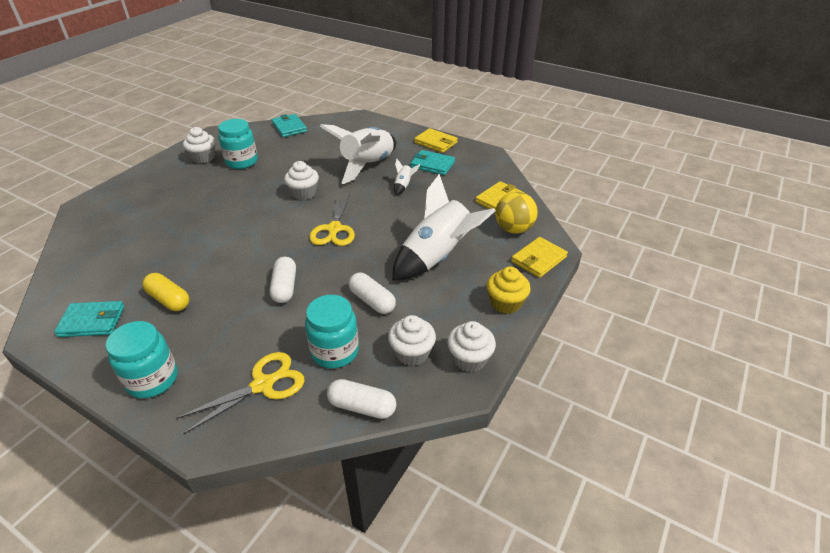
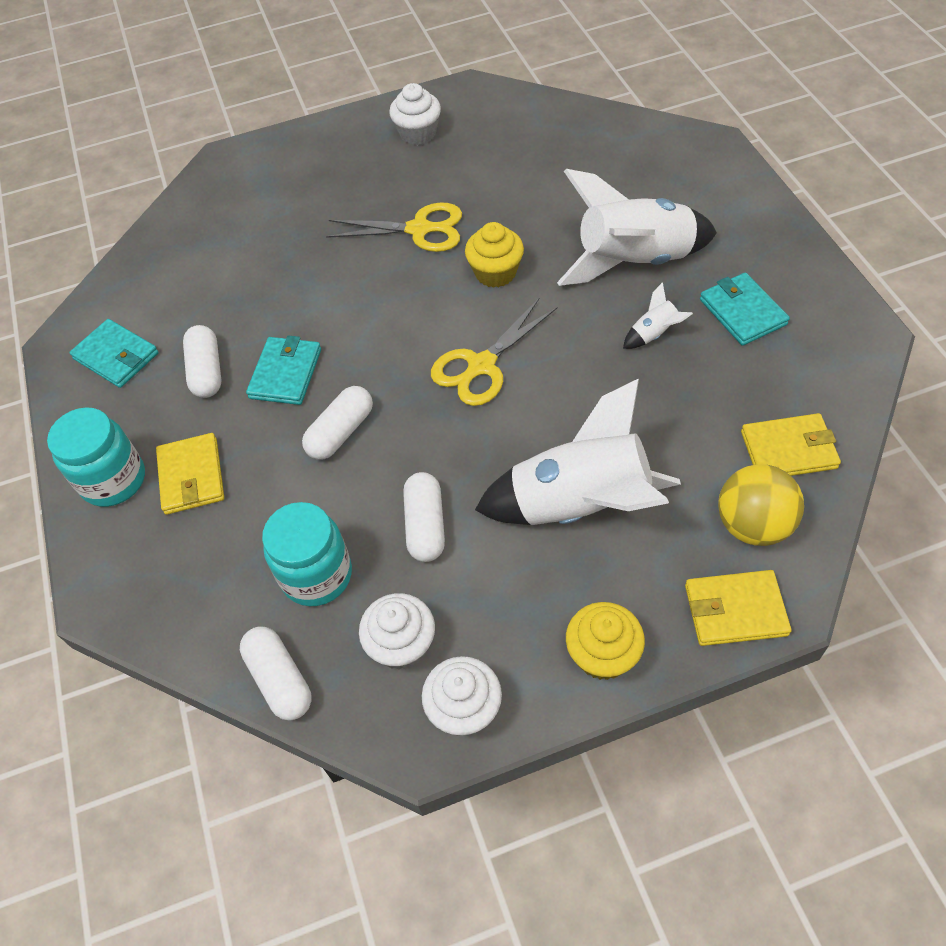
camera: 45 degrees right, 15 degrees up
yellow capsule [143,273,190,311] -> white capsule [183,325,222,398]
yellow scissors [176,352,305,434] -> yellow scissors moved to [326,202,462,252]
turquoise jar [218,119,258,169] -> none
turquoise wallet [272,114,307,137] -> turquoise wallet moved to [246,335,321,405]
white cupcake [284,161,319,200] -> yellow cupcake [465,222,524,288]
yellow wallet [414,128,458,153] -> yellow wallet moved to [156,433,224,515]

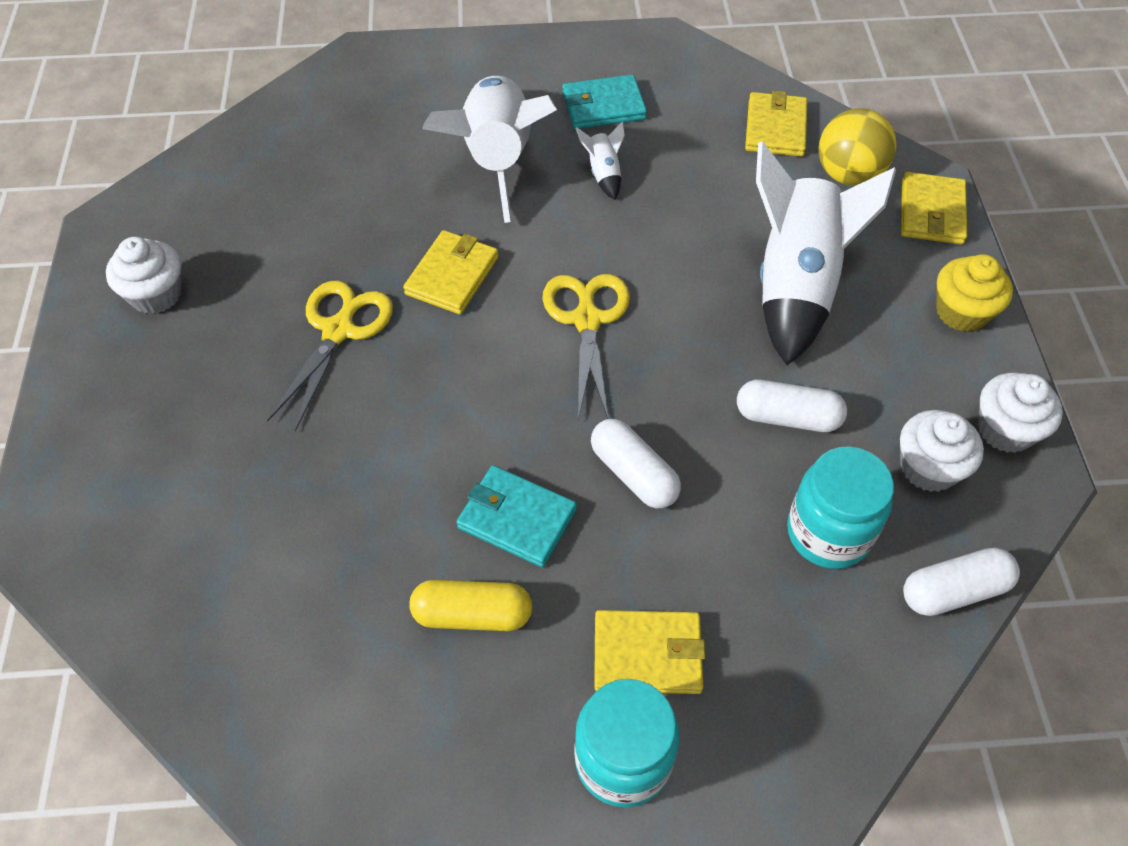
camera: 80 degrees left, 0 degrees up
turquoise wallet [69,319,159,388] -> none
white capsule [183,325,222,398] -> yellow capsule [409,580,532,631]
yellow scissors [431,298,558,406] -> yellow scissors turned 150 degrees counterclockwise [542,274,630,419]
yellow cupcake [465,222,524,288] -> yellow wallet [403,230,499,314]

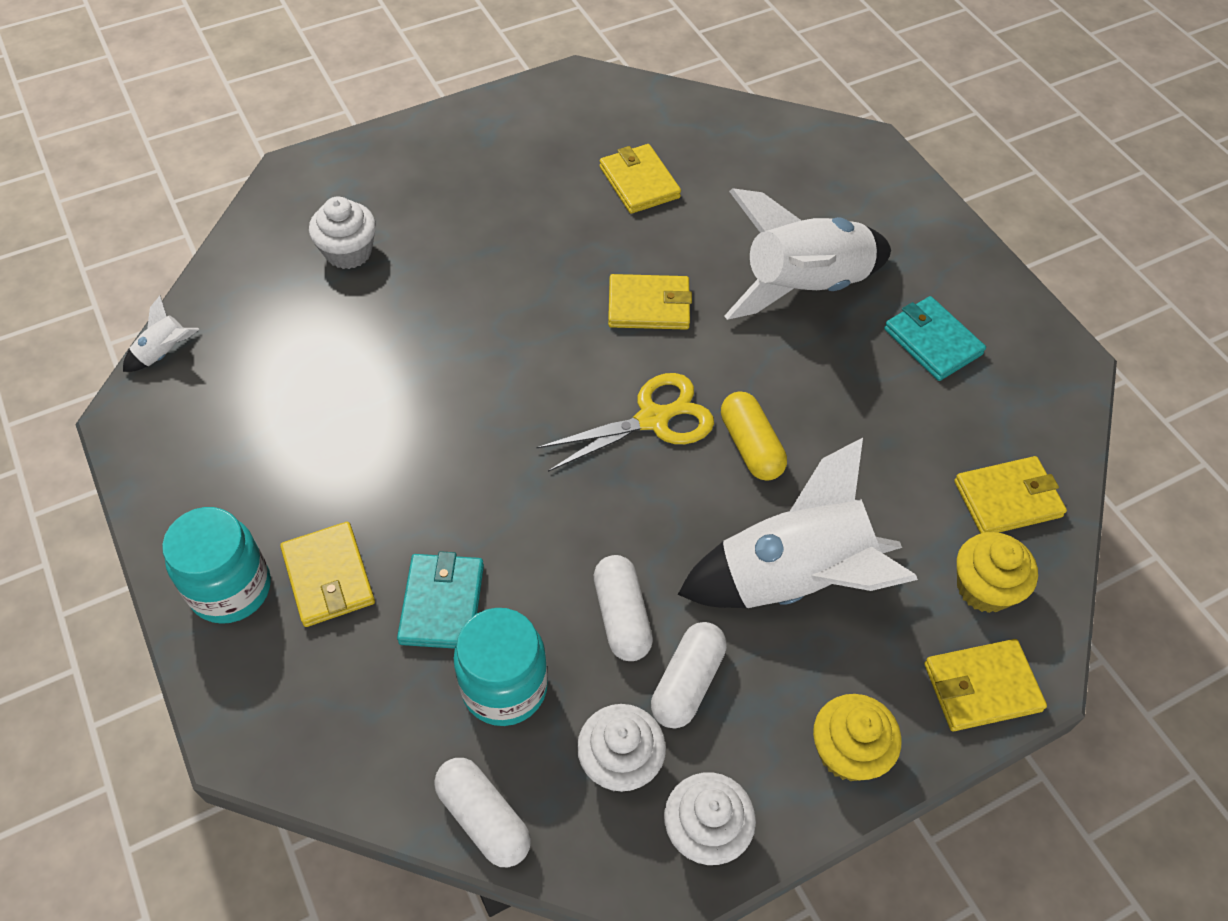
camera: 65 degrees right, 0 degrees up
white cupcake [106,237,182,314] -> white cupcake moved to [309,197,376,269]
yellow scissors [267,280,393,431] -> none
yellow capsule [409,580,532,631] -> yellow capsule moved to [721,392,787,481]
turquoise wallet [456,465,577,567] -> turquoise wallet moved to [397,551,484,649]
white rocket [575,121,625,200] -> white rocket moved to [123,295,199,372]
white capsule [591,419,681,508] -> white capsule moved to [651,622,727,729]
yellow ball [818,108,896,186] -> yellow cupcake [957,532,1038,613]
none -> yellow wallet [600,144,681,214]

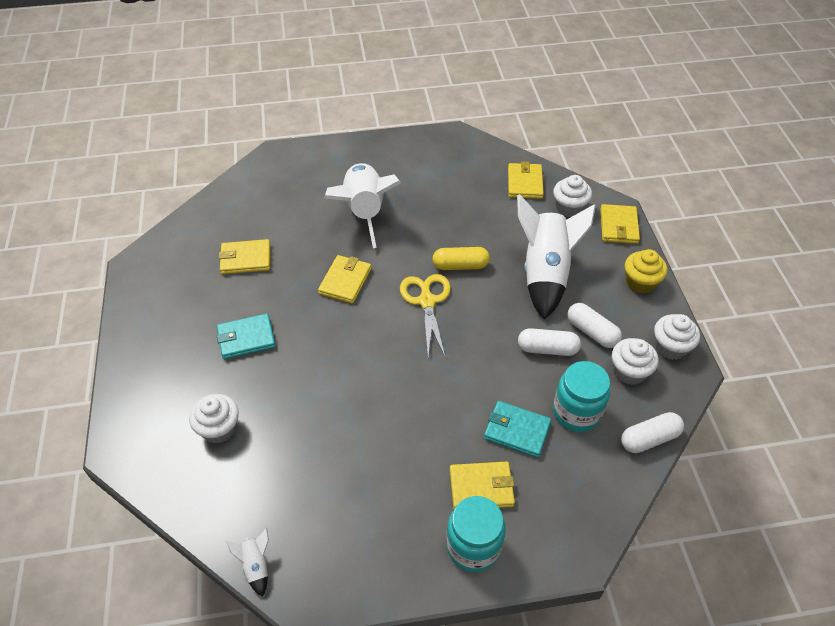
camera: 70 degrees left, 5 degrees down
turquoise wallet [884,296,986,381] -> turquoise wallet moved to [217,313,276,359]
yellow cupcake [957,532,1038,613] -> white cupcake [553,175,592,217]

